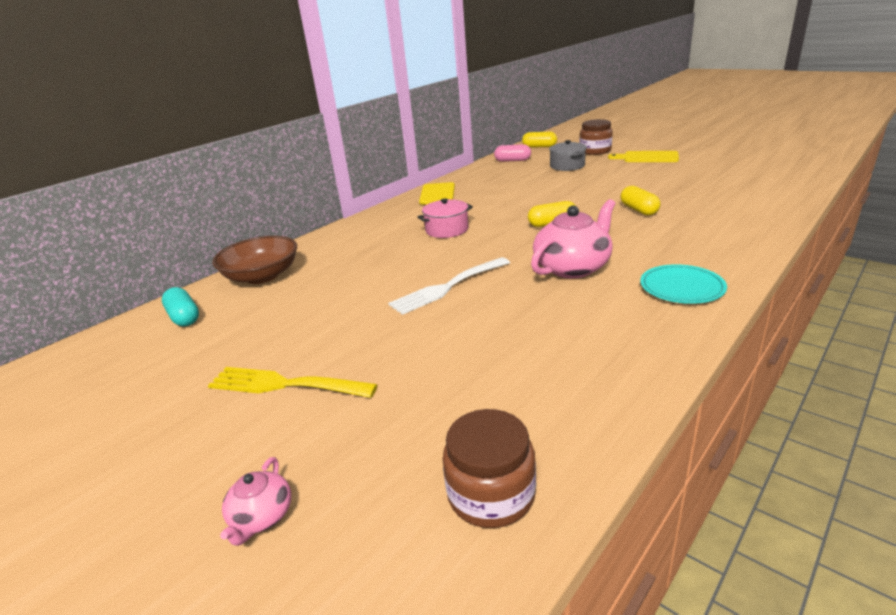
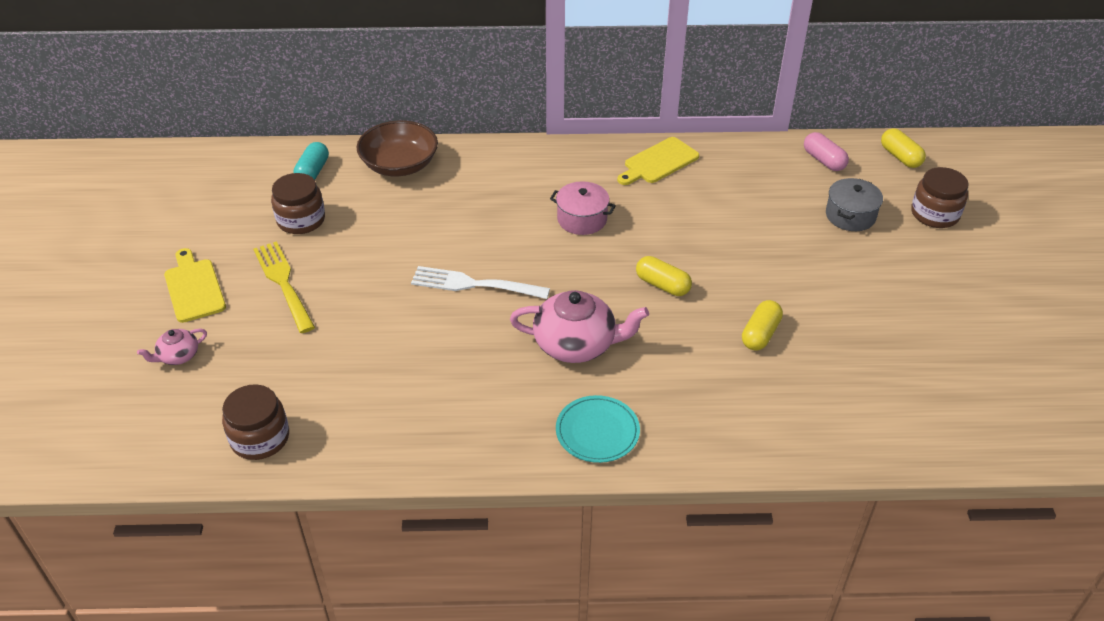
camera: 45 degrees right, 15 degrees up
yellow cutting board [608,151,679,162] -> yellow cutting board moved to [164,248,226,323]
none -> brown jar [271,173,325,234]

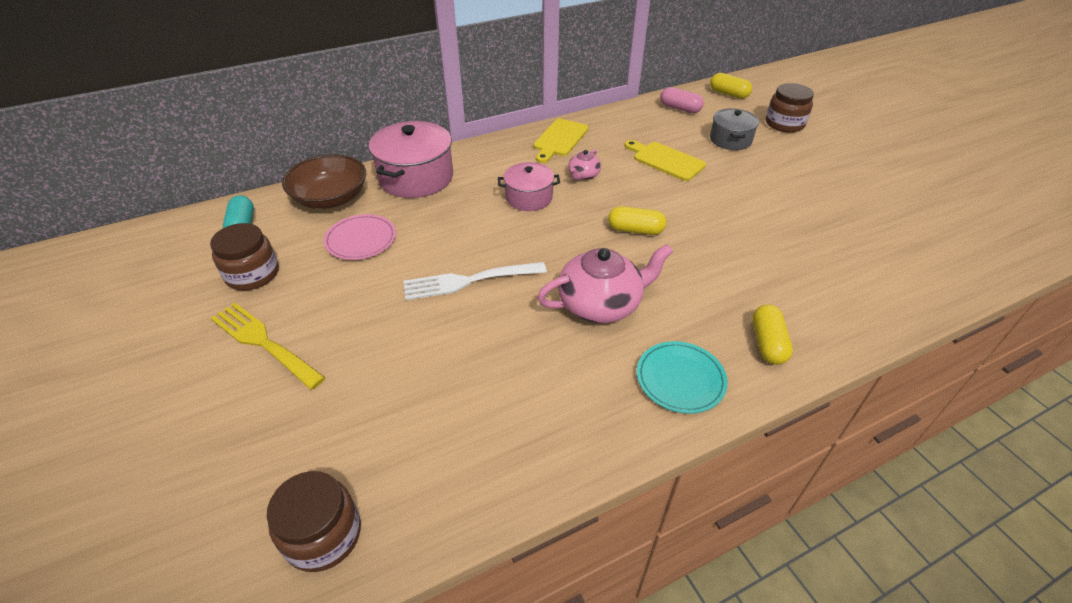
camera: 25 degrees left, 0 degrees up
pink teapot [137,328,207,365] -> pink teapot moved to [568,149,601,180]
yellow cutting board [164,248,226,323] -> yellow cutting board moved to [624,140,706,181]
yellow capsule [742,300,783,351] -> yellow capsule moved to [752,305,793,365]
none -> pink plate [324,214,396,260]
none -> pink pot [369,121,453,198]

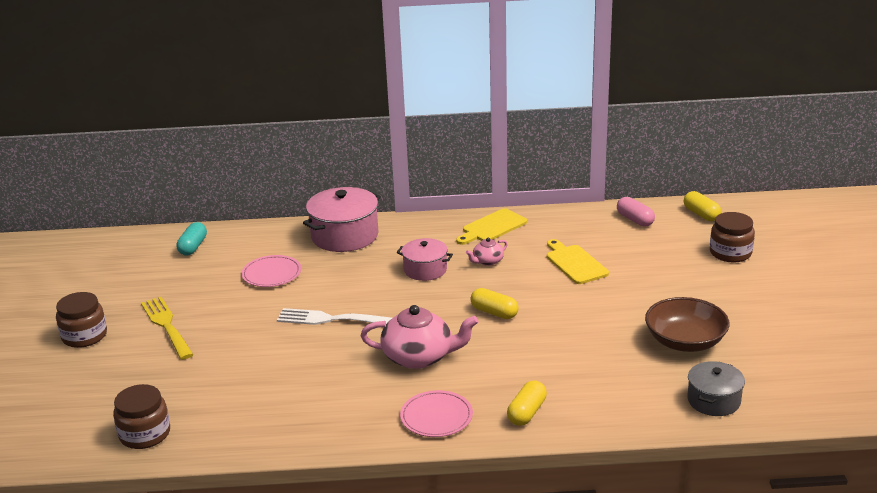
camera: 25 degrees right, 15 degrees down
brown jar [210,223,279,291] -> brown jar moved to [56,292,107,348]
brown bowl [282,155,366,209] -> brown bowl moved to [645,297,730,352]
turquoise plate [637,341,728,414] -> pink plate [400,390,473,437]
grey pot [710,108,759,150] -> grey pot moved to [687,361,745,416]

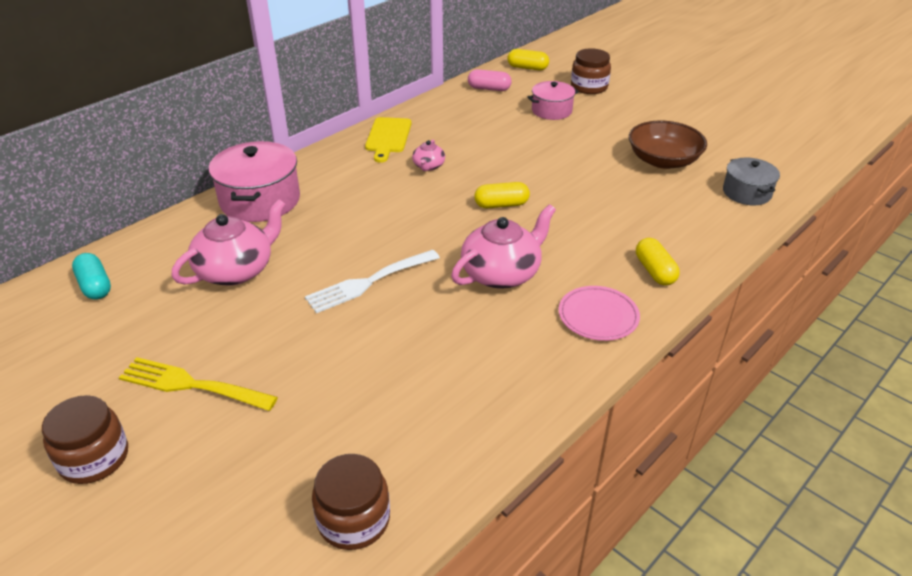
camera: 45 degrees left, 10 degrees up
pink plate [241,255,301,287] -> pink teapot [171,199,286,285]
pink pot [397,238,453,281] -> pink pot moved to [528,81,579,120]
yellow cutting board [547,239,609,284] -> none

